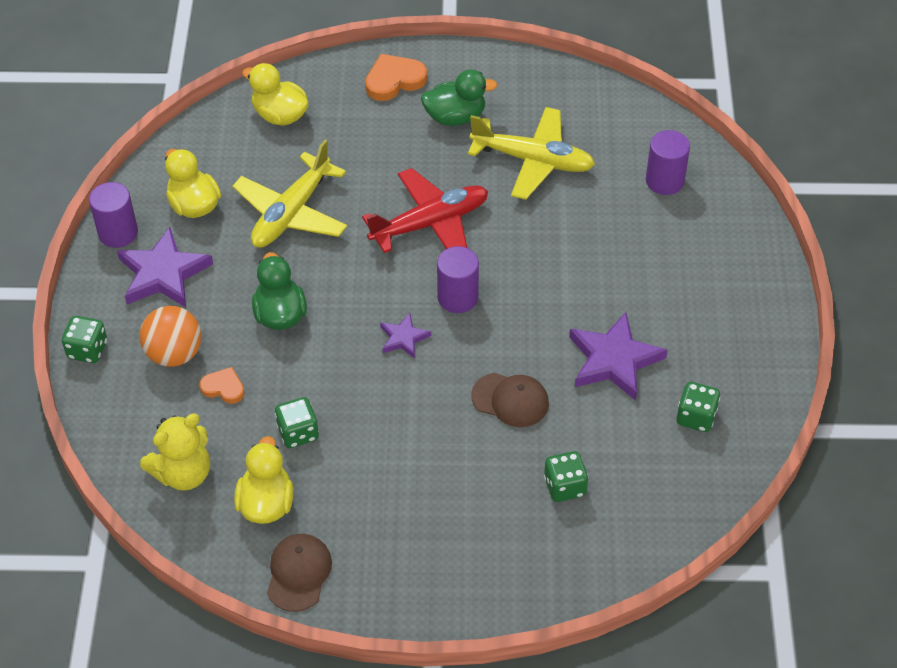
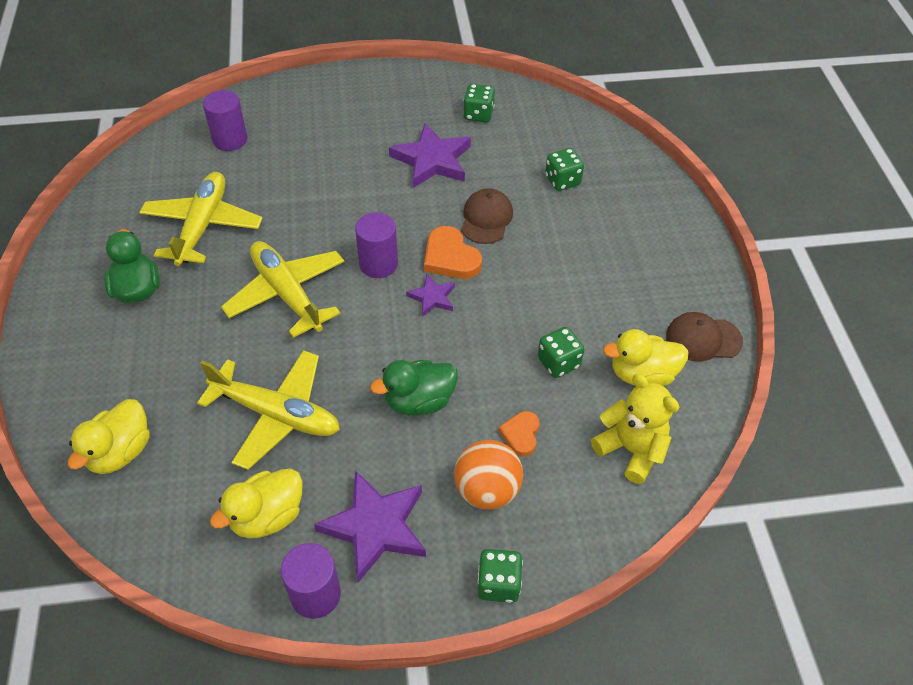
camera: 100 degrees left, 0 degrees up
red plane [362,168,488,253] -> yellow plane [221,241,344,338]
orange heart [365,54,427,101] -> orange heart moved to [424,226,482,279]

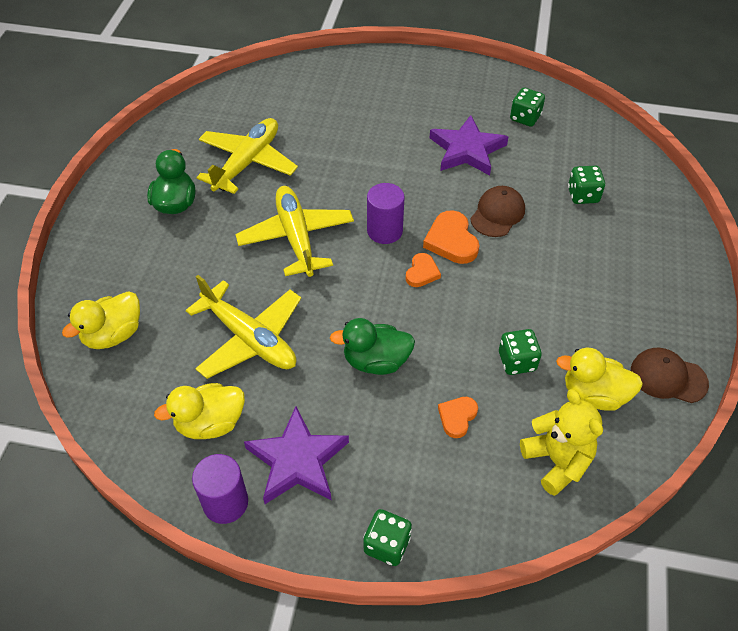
camera: 20 degrees right, 0 degrees up
purple cylinder [203,90,248,151] -> none
purple star [406,274,455,317] -> orange heart [406,253,441,287]
orange ball [454,440,523,510] -> none

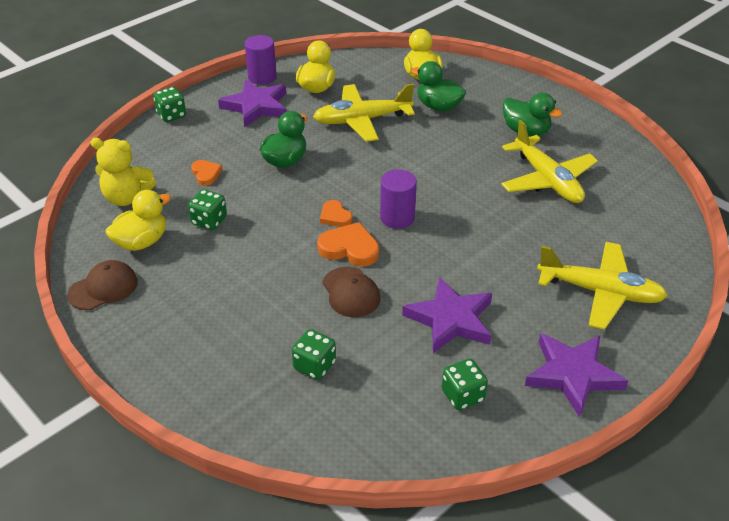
camera: 125 degrees right, 10 degrees down
yellow plane [235,186,354,277] -> yellow plane moved to [537,242,668,330]
none -> green duck [411,61,466,112]
none -> purple star [525,333,628,417]

